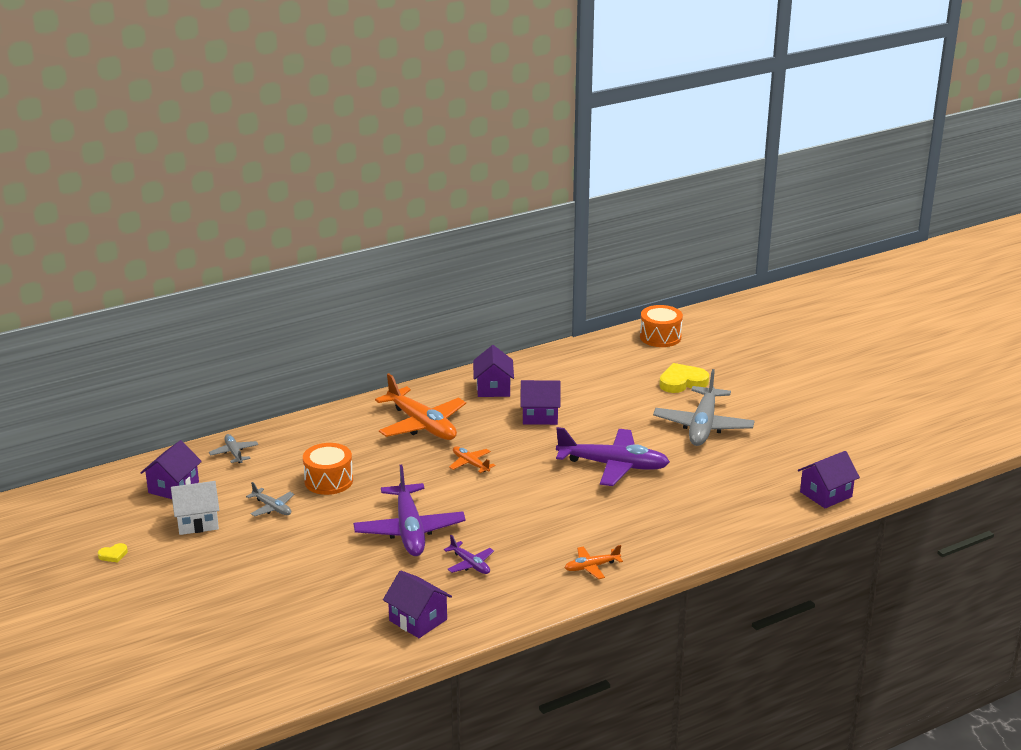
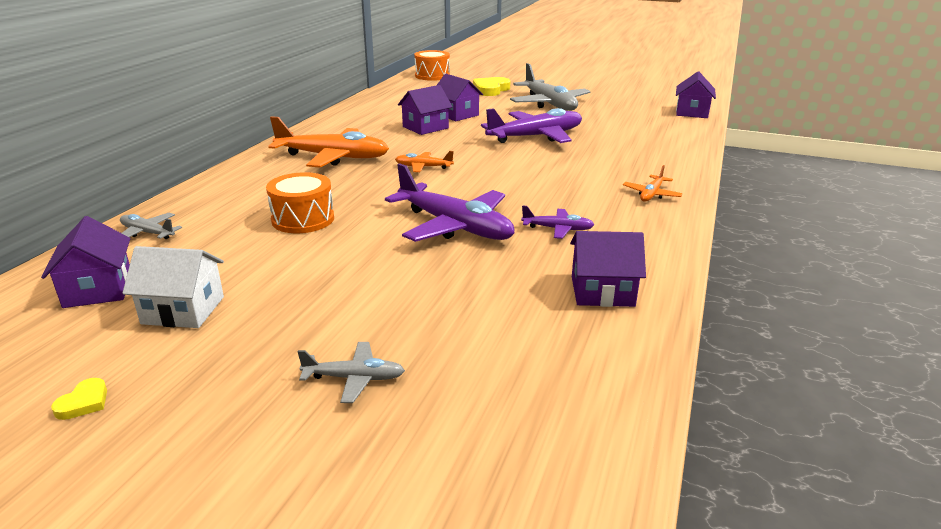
camera: 40 degrees left, 0 degrees up
white house [171,481,219,535] -> white house turned 60 degrees clockwise [122,246,224,328]
grey plane [246,482,294,516] -> grey plane moved to [297,342,405,403]
purple house [473,345,514,397] -> purple house moved to [437,74,483,121]

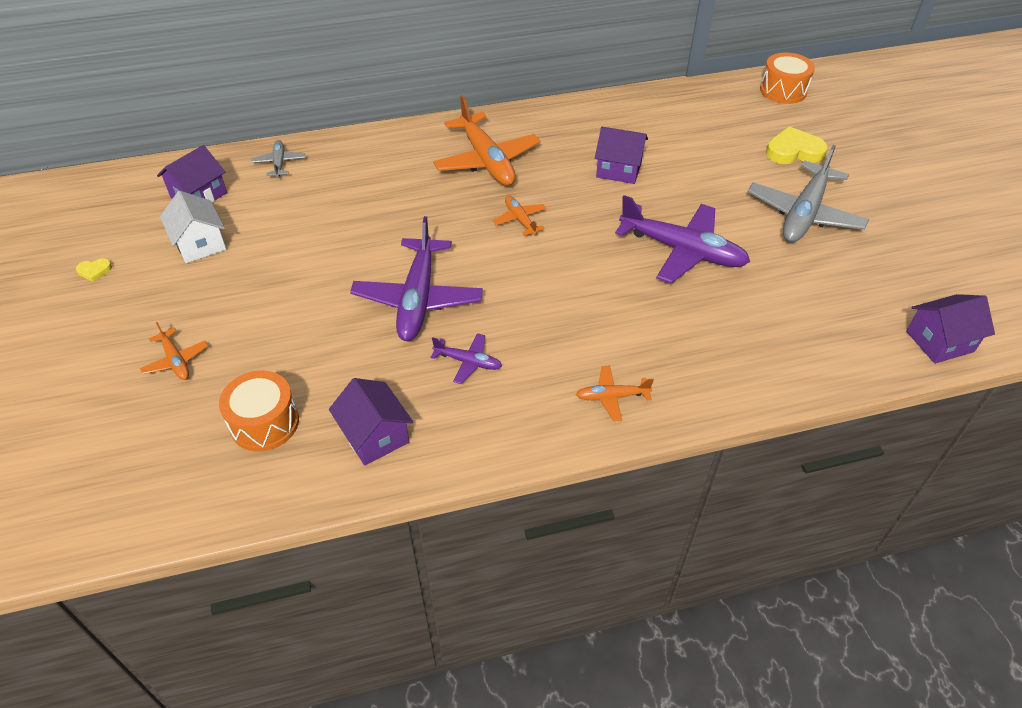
camera: 55 degrees right, 20 degrees up
orange drum [266,172,334,233] -> orange drum moved to [219,371,299,452]
grey plane [297,342,405,403] -> orange plane [140,322,208,380]
purple house [437,74,483,121] -> none
purple plane [521,205,594,239] -> purple plane turned 45 degrees counterclockwise [430,333,502,384]

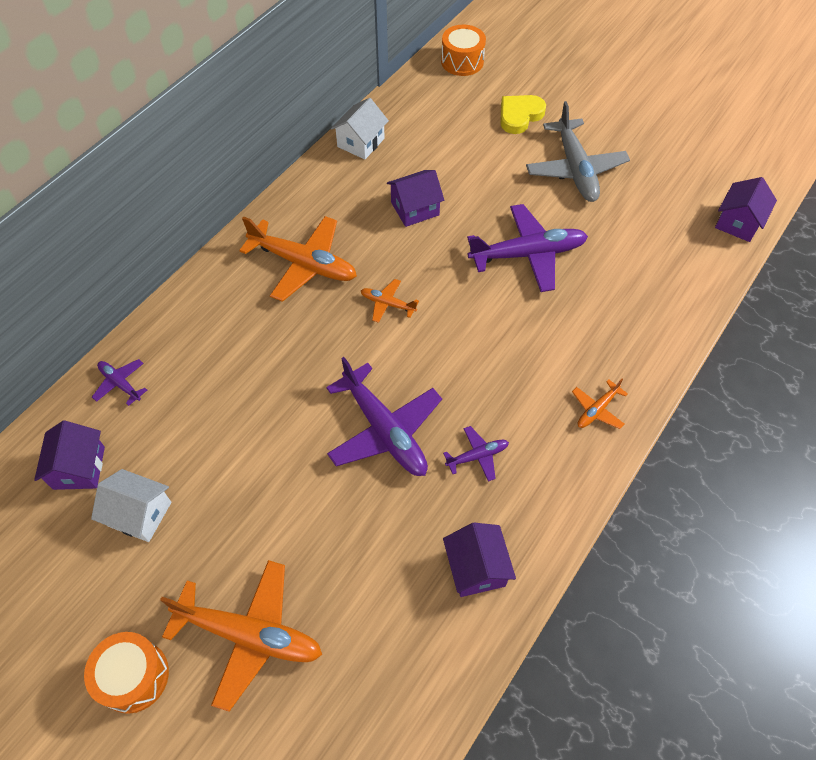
camera: 40 degrees left, 10 degrees up
yellow heart [76,258,112,282] -> none
orange plane [140,322,208,380] -> orange plane [160,560,322,712], size x2.08
orange drum [219,371,299,452] -> orange drum moved to [84,632,169,714]
grey plane [251,140,305,178] -> purple plane [92,359,147,406]
purple house [329,378,413,466] -> purple house turned 60 degrees clockwise [443,523,516,597]
none -> white house [331,98,389,160]

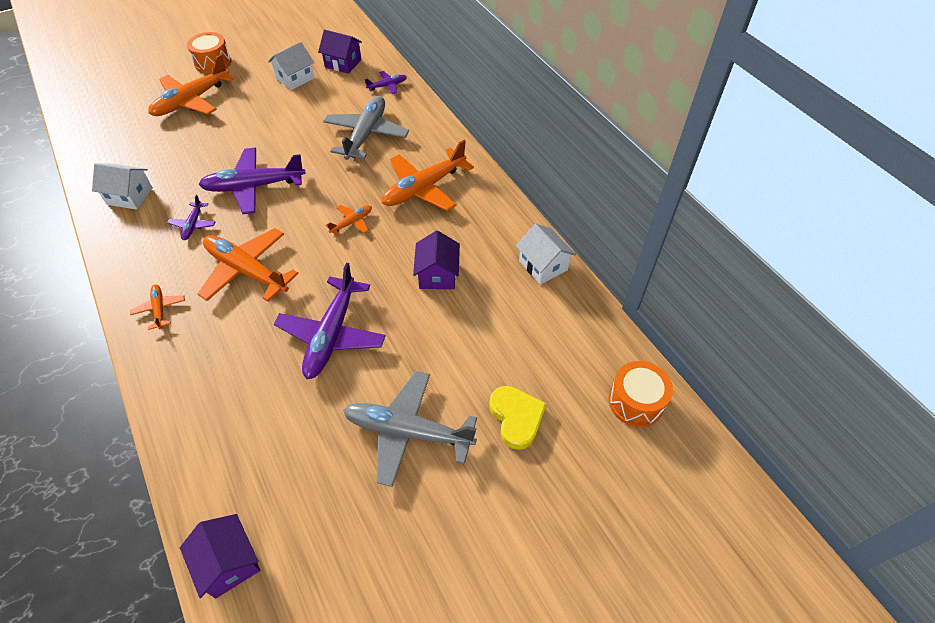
camera: 115 degrees right, 5 degrees down
purple house [443,523,516,597] -> white house [92,163,153,210]
none -> orange plane [197,228,299,302]
none -> grey plane [323,96,409,160]

